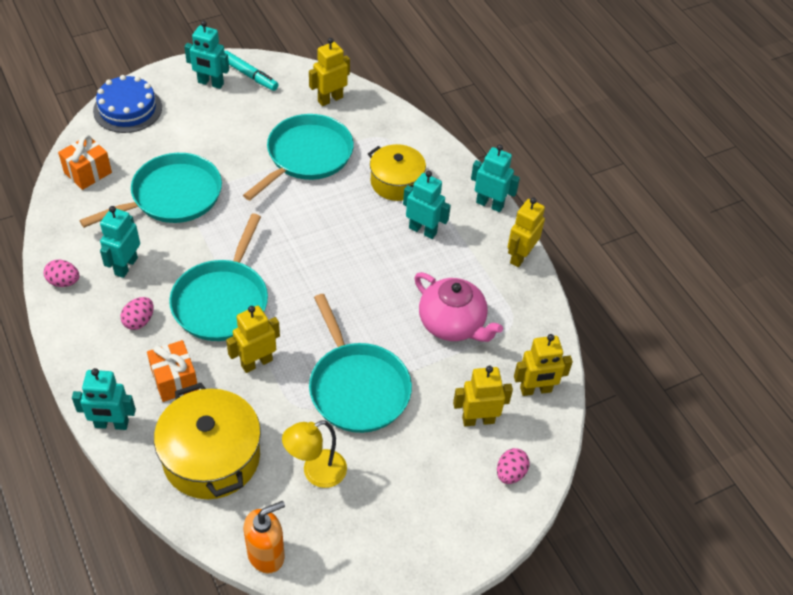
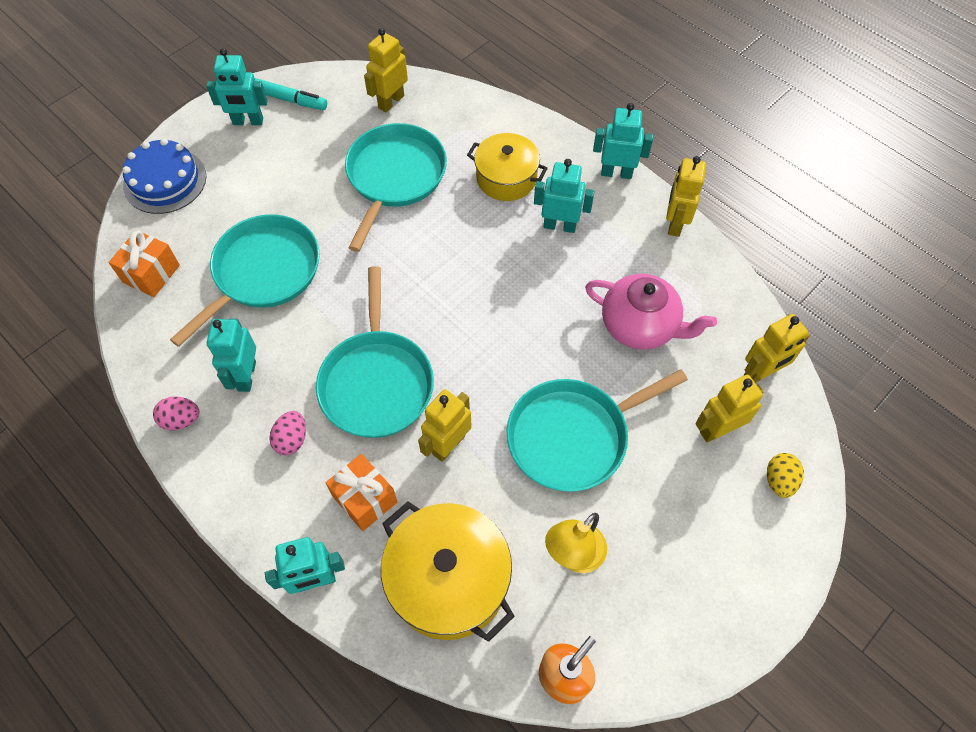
camera: 15 degrees left, 10 degrees up
turquoise pan [309,294,412,433] -> turquoise pan turned 105 degrees clockwise [507,369,688,492]
pink egg [497,448,530,484] -> yellow egg [767,453,804,498]

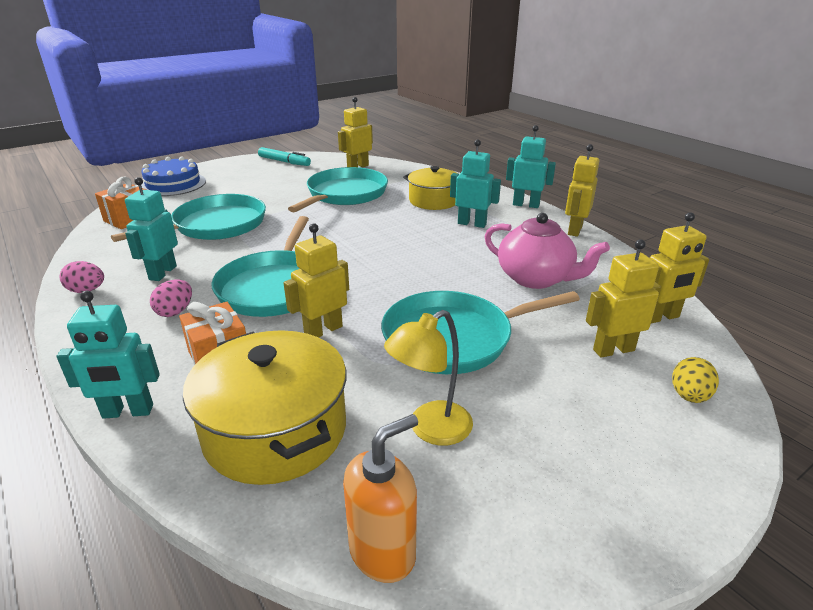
camera: 10 degrees right, 30 degrees down
turquoise robot [206,48,268,125] -> none

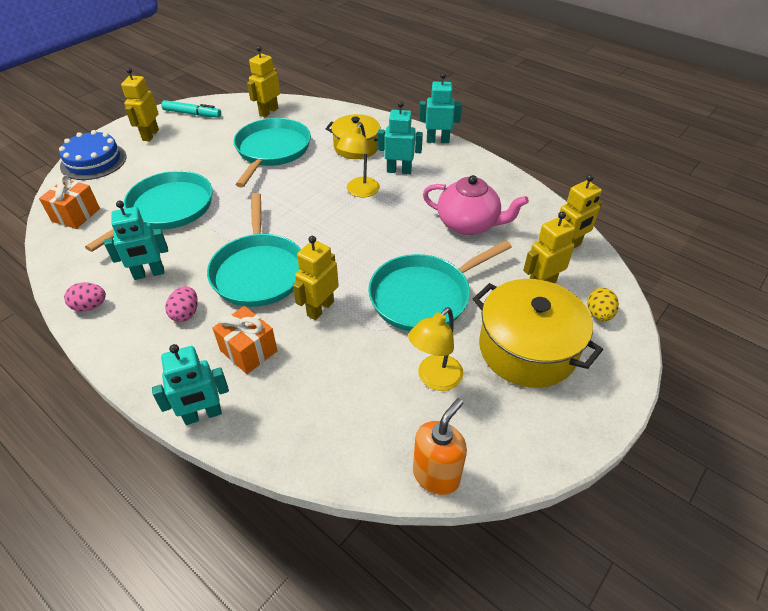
camera: 15 degrees left, 15 degrees up
turquoise robot [125,177,178,281] -> turquoise robot turned 105 degrees counterclockwise [104,201,168,280]
yellow pot [183,330,347,485] -> yellow pot moved to [473,279,603,388]
yellow robot [565,144,600,237] -> yellow robot moved to [121,68,159,141]
none -> yellow lamp [336,123,380,197]

